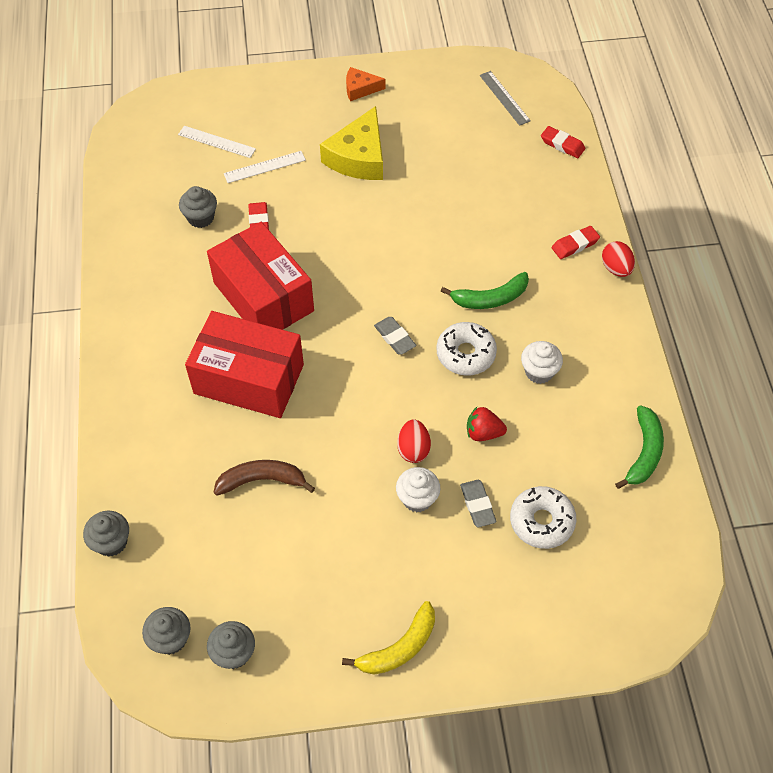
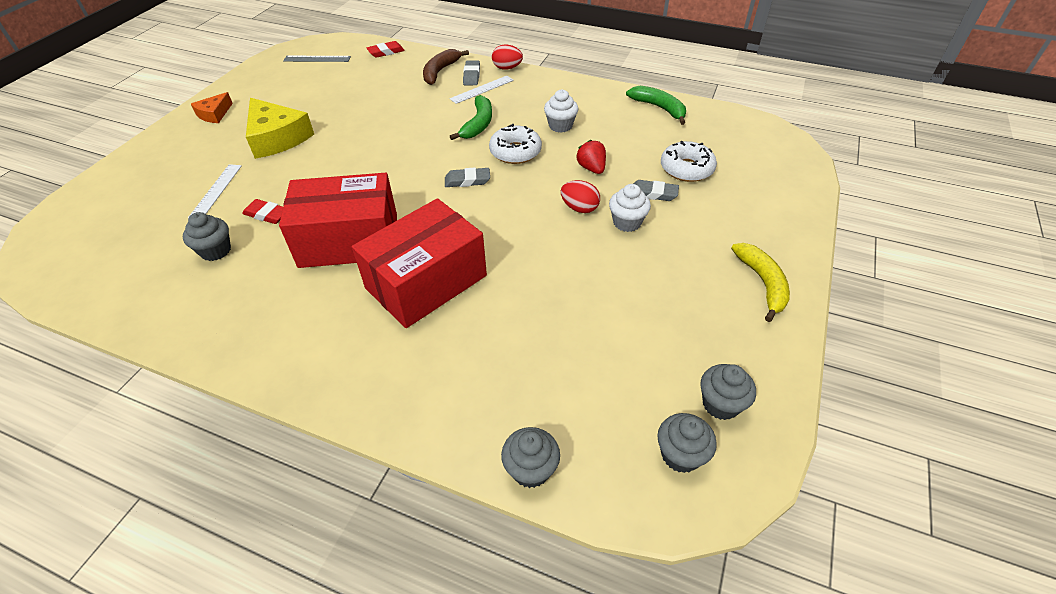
camera: 60 degrees left, 10 degrees down
white ruler [178,126,256,158] -> white ruler moved to [450,76,514,104]
brown banana [214,460,315,496] -> brown banana moved to [423,49,469,85]
red strawberry [467,407,507,441] -> red strawberry turned 120 degrees clockwise [576,140,606,174]
red eraser [552,226,600,259] -> grey eraser [463,61,480,85]

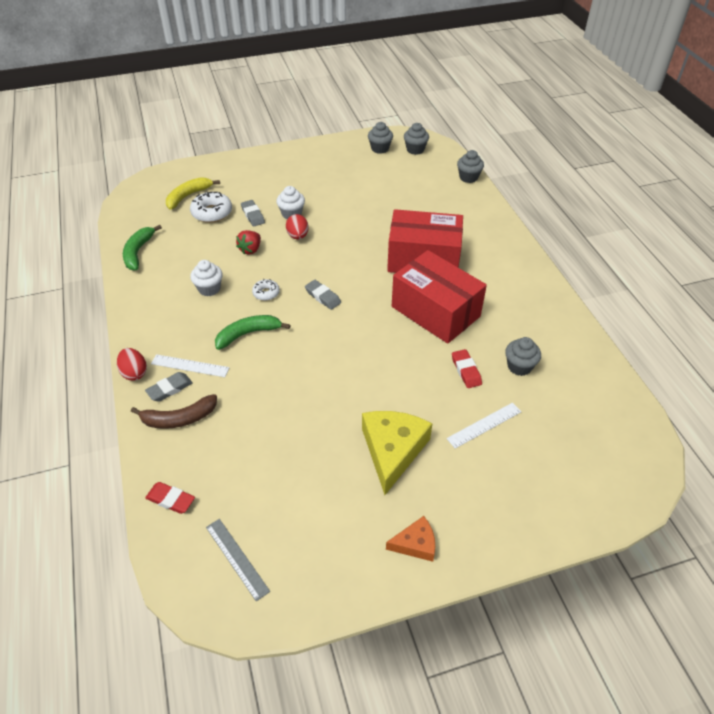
camera: 130 degrees left, 0 degrees up
white donut [489,124,542,164] -> white donut [252,279,280,301], size x0.58
yellow banana [731,243,790,322] -> yellow banana moved to [166,177,220,210]

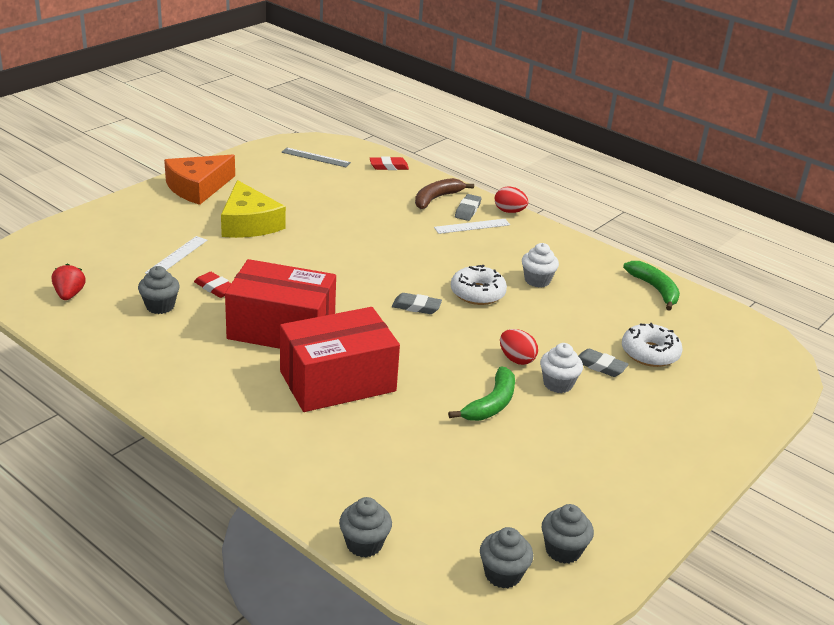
camera: 145 degrees right, 15 degrees down
yellow banana [166,177,220,210] -> none
green banana [215,315,290,350] -> green banana moved to [448,366,515,421]
red strawberry [236,230,261,255] -> red strawberry moved to [52,264,86,300]
white donut [252,279,280,301] -> white donut [451,265,507,305], size x1.71
orange cheese [386,516,435,562] -> orange cheese [164,155,235,205], size x1.86

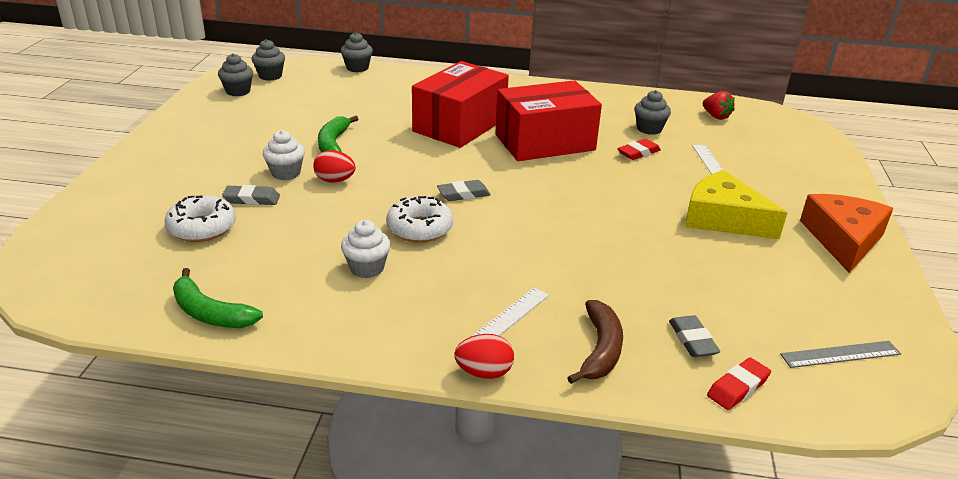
camera: 150 degrees right, 0 degrees up
red eraser [194,272,231,298] -> red eraser turned 45 degrees counterclockwise [617,139,661,160]
grey eraser [455,194,481,221] -> grey eraser moved to [669,315,720,357]

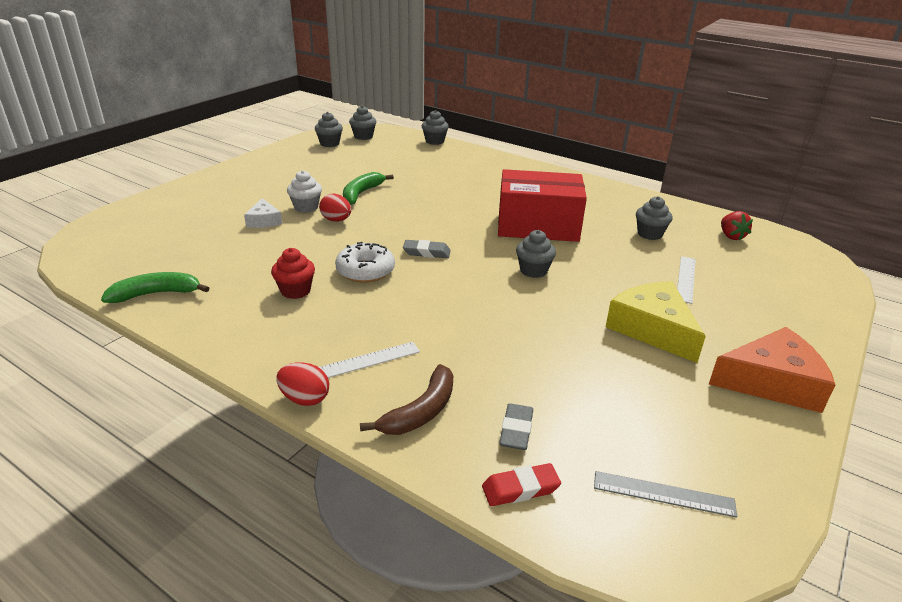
camera: 25 degrees right, 0 degrees up
white donut [164,195,236,242] -> none
green banana [173,268,263,328] -> green banana turned 105 degrees clockwise [101,272,209,303]
grey eraser [222,185,280,205] -> white cheese [244,198,282,228]
white cupcake [341,220,391,278] -> red cupcake [271,248,315,299]
red box [412,61,509,148] -> none
red eraser [617,139,661,160] -> none
orange cheese [800,194,893,273] -> orange cheese turned 45 degrees clockwise [709,327,835,413]
none -> grey cupcake [516,230,556,278]

